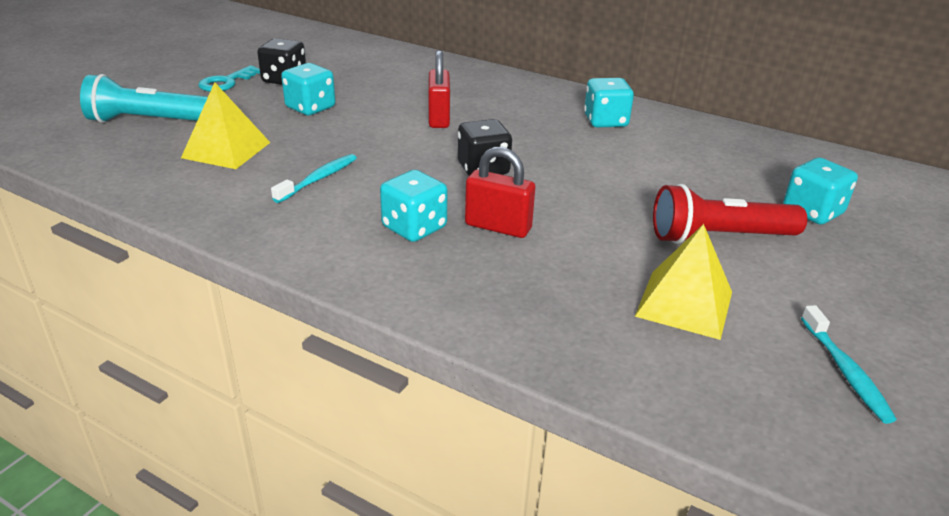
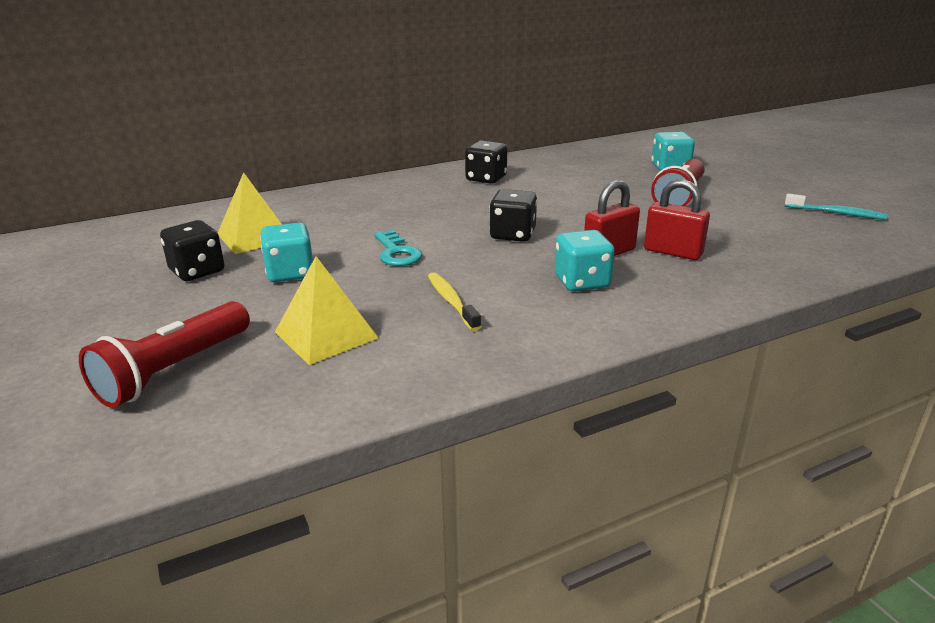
camera: 55 degrees left, 5 degrees down
turquoise flashlight [80,74,208,123] -> red flashlight [79,301,250,408]
turquoise key [198,65,260,92] -> turquoise key moved to [374,230,422,266]
turquoise toothbrush [271,154,357,203] -> yellow toothbrush [428,272,481,331]
red padlock [428,50,450,128] -> red padlock moved to [644,179,710,260]
turquoise dice [584,78,634,127] -> black dice [465,141,507,184]
yellow pyramid [635,224,732,340] -> yellow pyramid moved to [218,172,282,254]

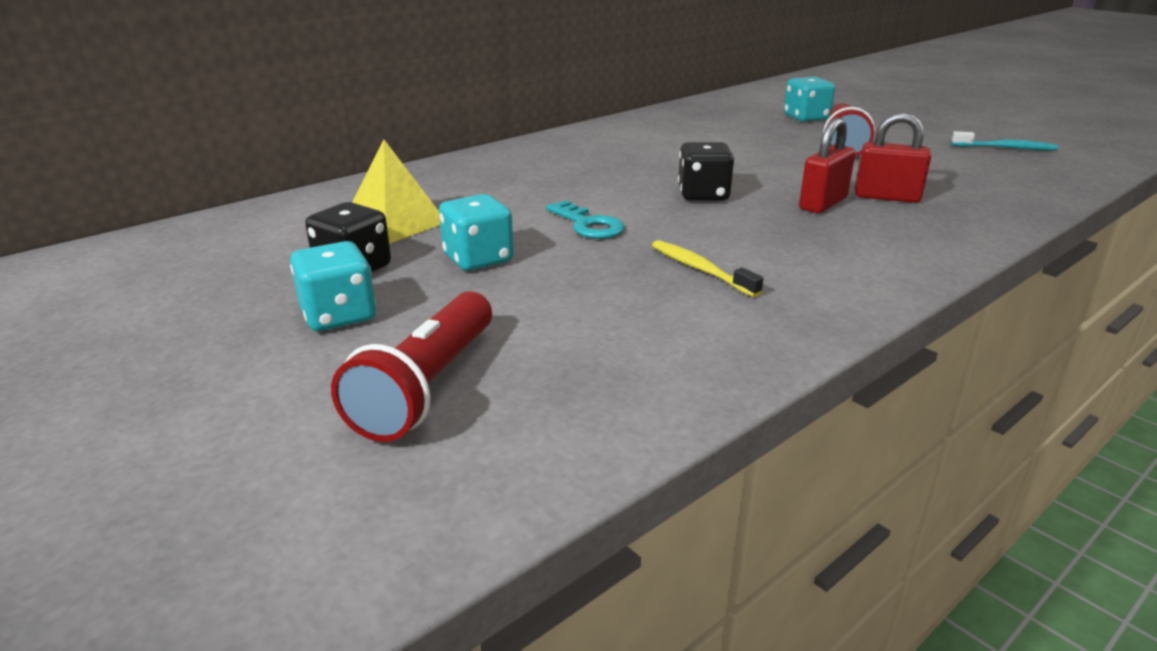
camera: 15 degrees left, 0 degrees up
yellow pyramid [275,256,378,365] -> none
black dice [465,141,507,184] -> none
turquoise dice [555,230,615,291] -> turquoise dice moved to [290,241,376,331]

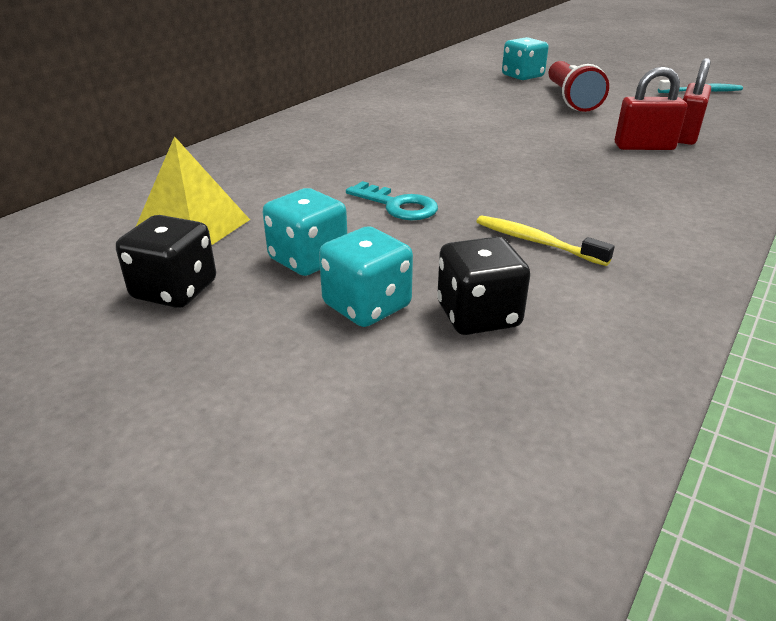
camera: 15 degrees left, 5 degrees up
turquoise dice [290,241,376,331] -> turquoise dice moved to [319,226,413,327]
red flashlight [331,291,492,442] -> none
black dice [678,142,734,200] -> black dice moved to [437,237,530,335]
red padlock [799,118,856,213] -> red padlock moved to [678,58,711,145]

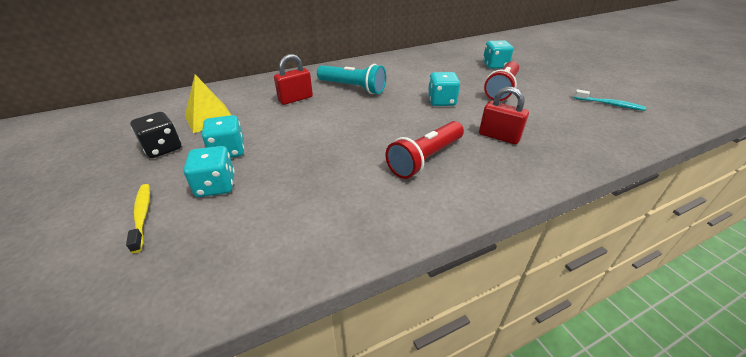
camera: 30 degrees right, 5 degrees up
turquoise key [346,181,438,220] -> none
black dice [437,237,530,335] -> none
yellow toothbrush [476,215,615,266] -> yellow toothbrush moved to [126,184,150,253]
red padlock [678,58,711,145] -> red padlock moved to [274,54,313,105]
none -> turquoise flashlight [317,64,386,94]
none -> red flashlight [386,121,464,179]
none -> turquoise dice [428,72,460,106]

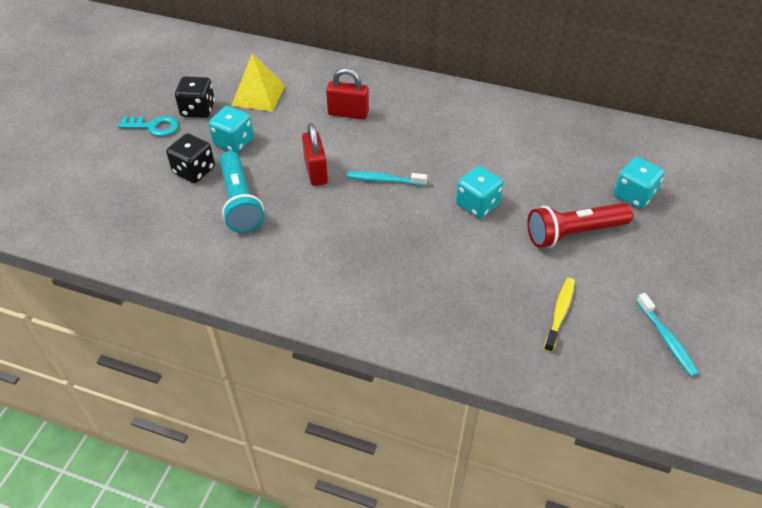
camera: 45 degrees right, 10 degrees up
yellow toothbrush [126,184,150,253] -> yellow toothbrush moved to [544,278,575,353]
turquoise dice [183,146,235,197] -> black dice [166,133,215,183]
turquoise flashlight [317,64,386,94] -> turquoise flashlight moved to [220,151,264,233]
red flashlight [386,121,464,179] -> none
red padlock [479,87,529,144] -> red padlock moved to [302,123,328,186]
none -> turquoise key [118,116,179,137]
none -> turquoise toothbrush [347,171,427,186]

